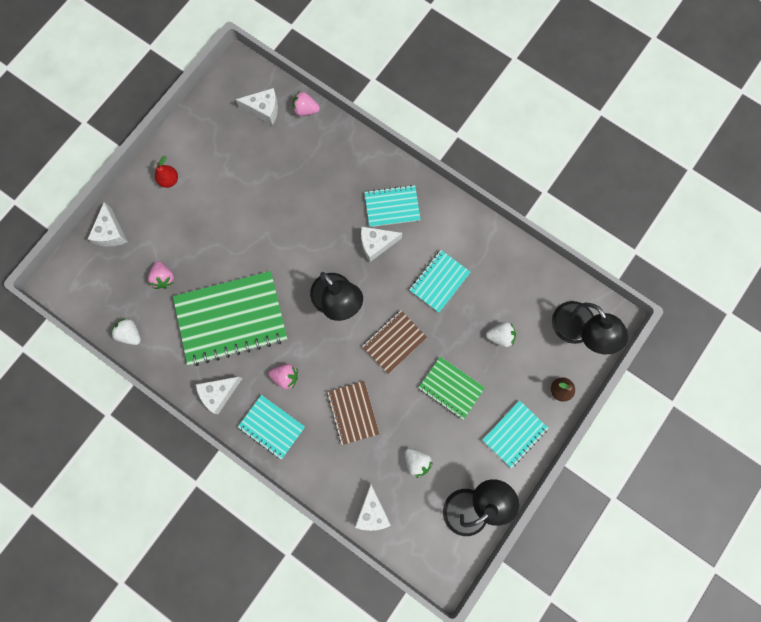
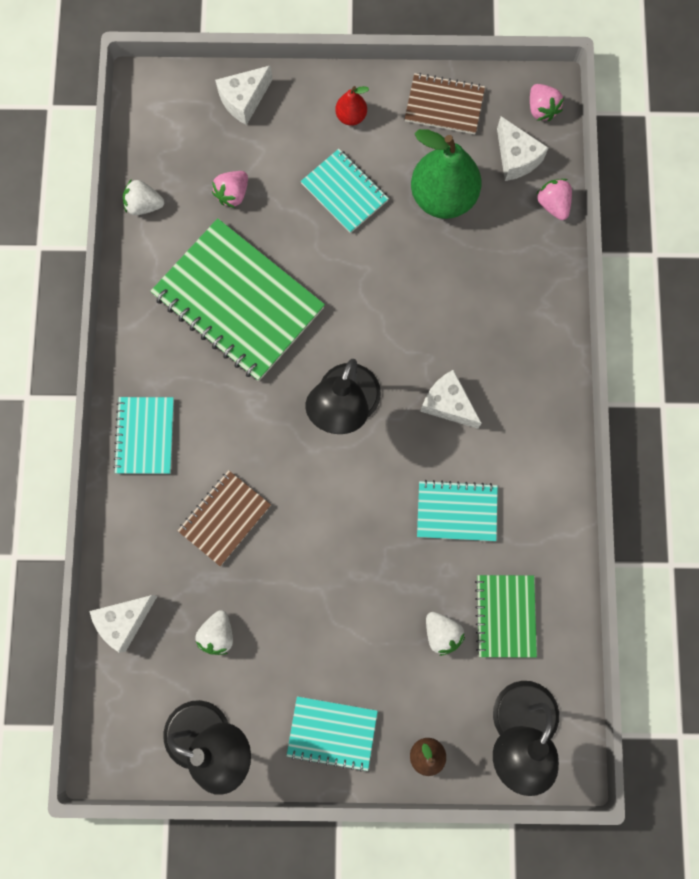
camera: 55 degrees right, 0 degrees up
white strawberry [110,318,141,345] -> white strawberry turned 90 degrees counterclockwise [123,180,164,215]
white cheese [196,377,243,414] -> none
pink strawberry [268,364,298,389] -> pink strawberry moved to [530,84,564,121]
brown notebook [362,310,427,374] -> brown notebook moved to [405,73,485,134]
turquoise notebook [364,185,421,227] -> turquoise notebook moved to [301,149,389,233]
green notebook [419,357,485,420] -> green notebook moved to [475,575,537,658]
none -> green pear [411,129,481,219]

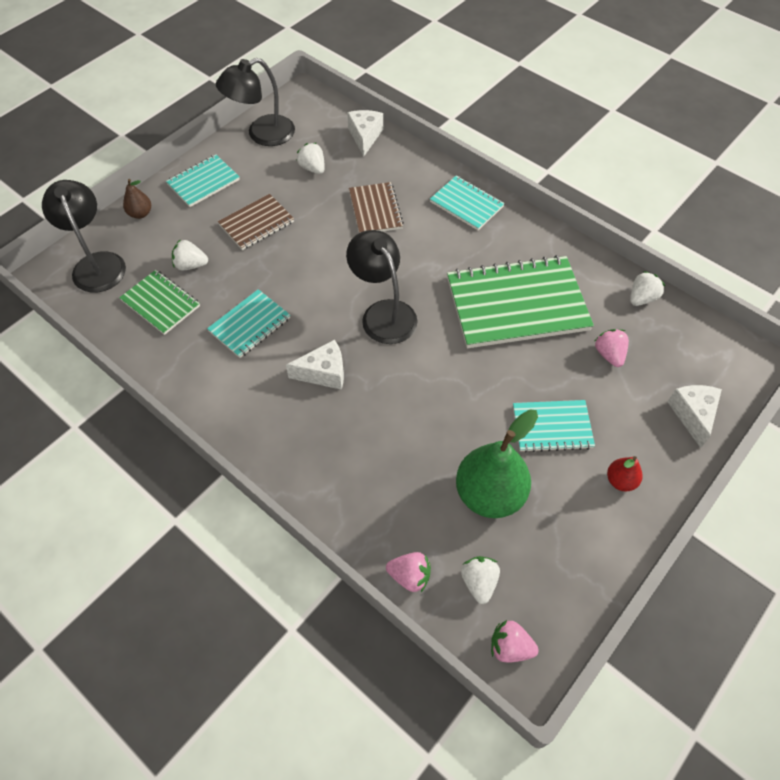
camera: 130 degrees right, 20 degrees down
brown notebook [405,73,485,134] -> brown notebook moved to [218,194,294,250]
white cheese [497,116,548,181] -> white strawberry [461,556,500,604]

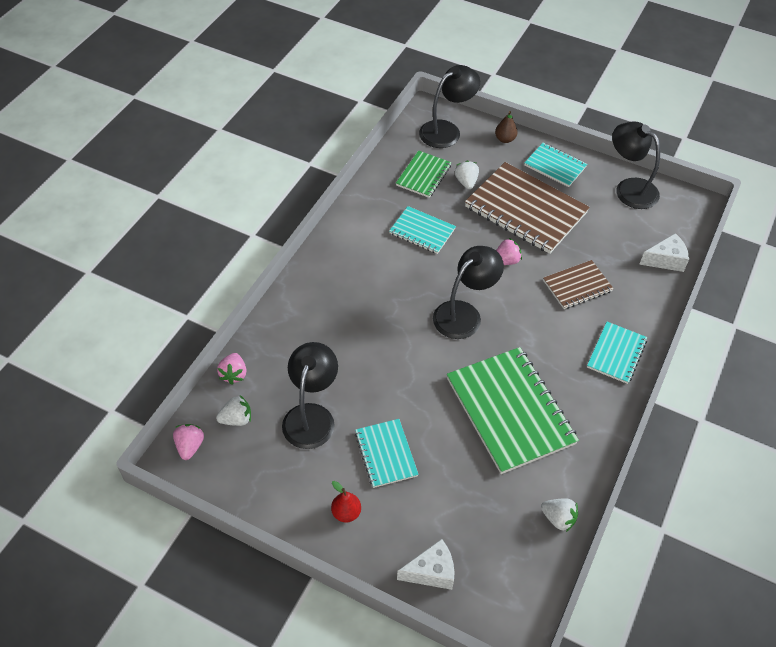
camera: 75 degrees right, 5 degrees down
brown notebook [218,194,294,250] -> brown notebook [465,162,590,254], size x1.89
white cheese [286,340,344,390] -> none
white strawberry [297,143,325,174] -> none
green pear [456,409,538,518] -> black lamp [282,342,338,449]
pink strawberry [595,329,629,367] -> pink strawberry moved to [496,238,522,265]

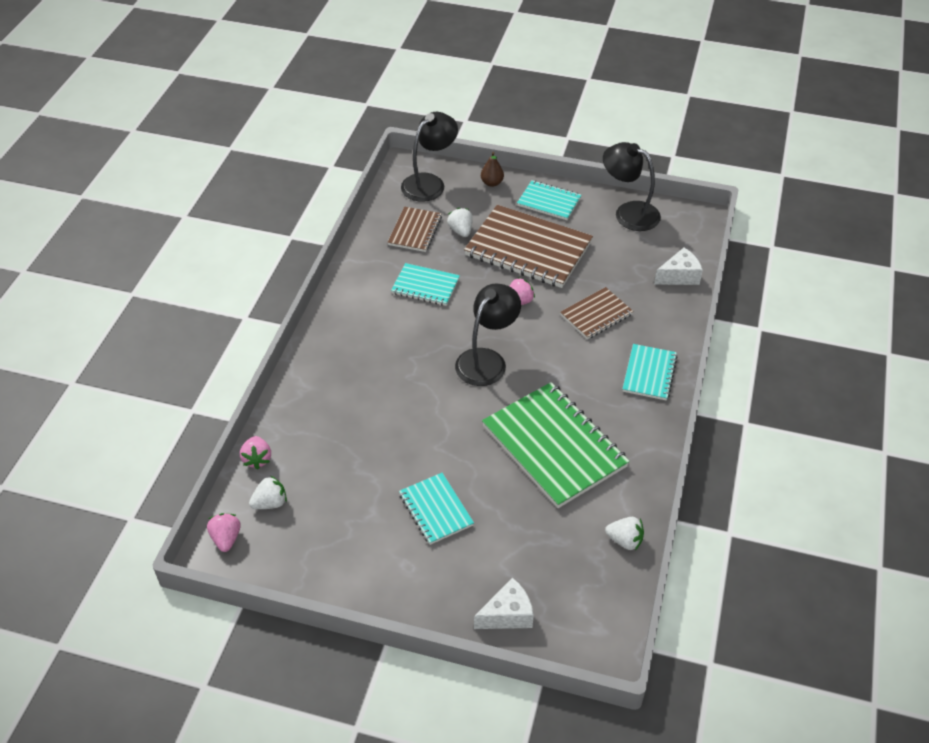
camera: 10 degrees left, 5 degrees down
black lamp [282,342,338,449] -> none
red pear [331,481,361,522] -> none
green notebook [396,150,452,198] -> brown notebook [388,207,442,252]

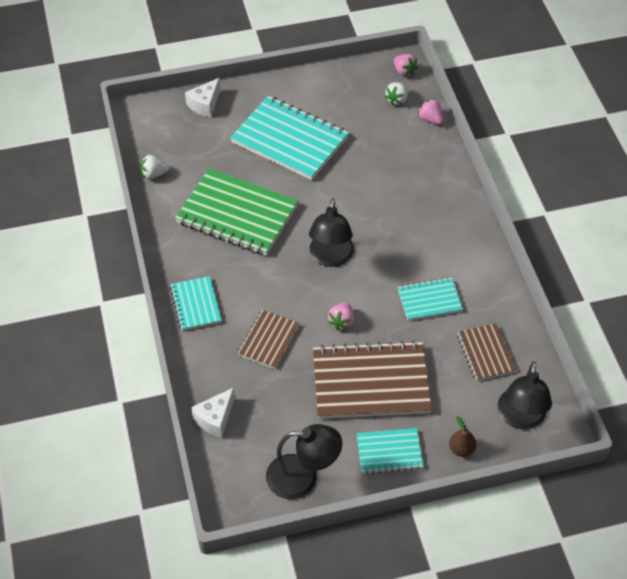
camera: 150 degrees right, 5 degrees up
turquoise notebook [399,473,474,545] -> turquoise notebook [230,96,349,180], size x1.89
white strawberry [447,208,473,237] -> none

